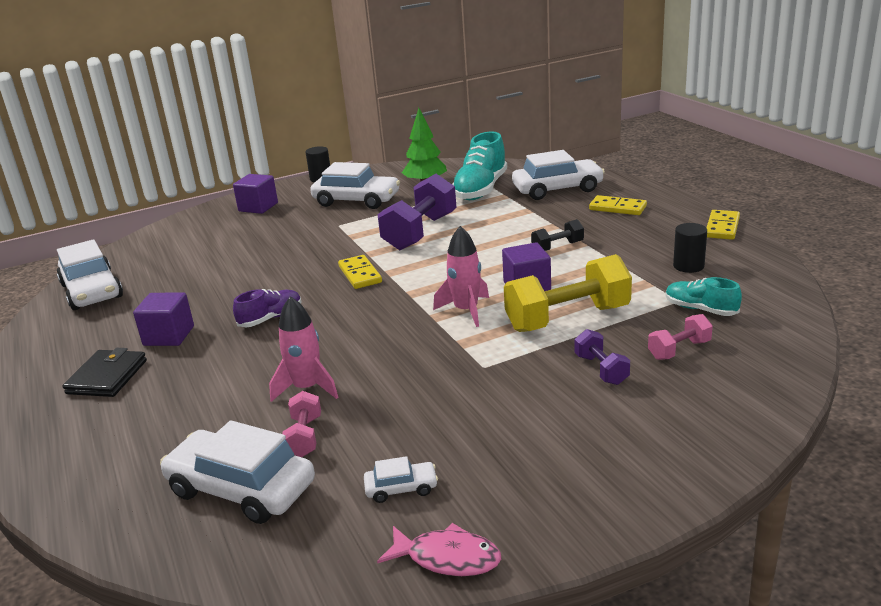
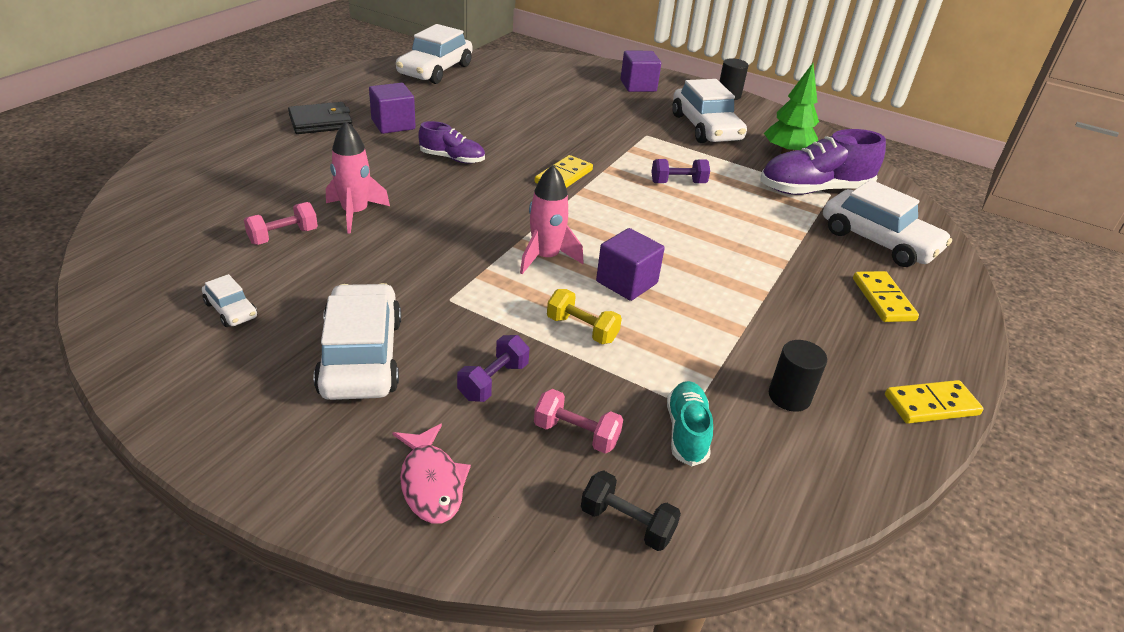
camera: 50 degrees right, 10 degrees up
white car [160,420,315,524] -> white car moved to [314,283,401,400]
purple dumbbell [377,174,457,250] -> purple dumbbell [651,159,710,183], size x0.50
pink fish [377,523,501,576] -> pink fish moved to [393,424,471,524]
turquoise shoe [452,131,507,200] -> purple shoe [761,129,886,195]
yellow dumbbell [504,254,632,332] -> yellow dumbbell [547,289,622,344], size x0.50
black dumbbell [531,219,584,251] -> black dumbbell moved to [581,470,681,551]

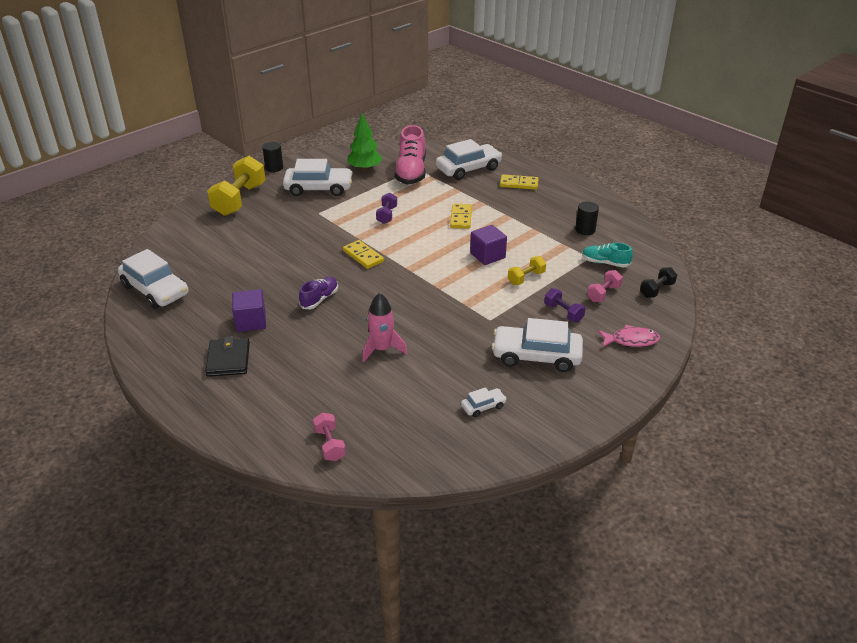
camera: 70 degrees left, 0 degrees up
pink dumbbell [244,202,318,245] -> pink dumbbell moved to [313,413,346,461]
pink rocket [520,165,583,274] -> none
purple cube [620,51,661,92] -> yellow dumbbell [207,156,266,216]
purple shoe [761,129,886,195] -> pink shoe [394,125,426,185]
yellow domino [885,380,984,424] -> yellow domino moved to [450,204,472,229]

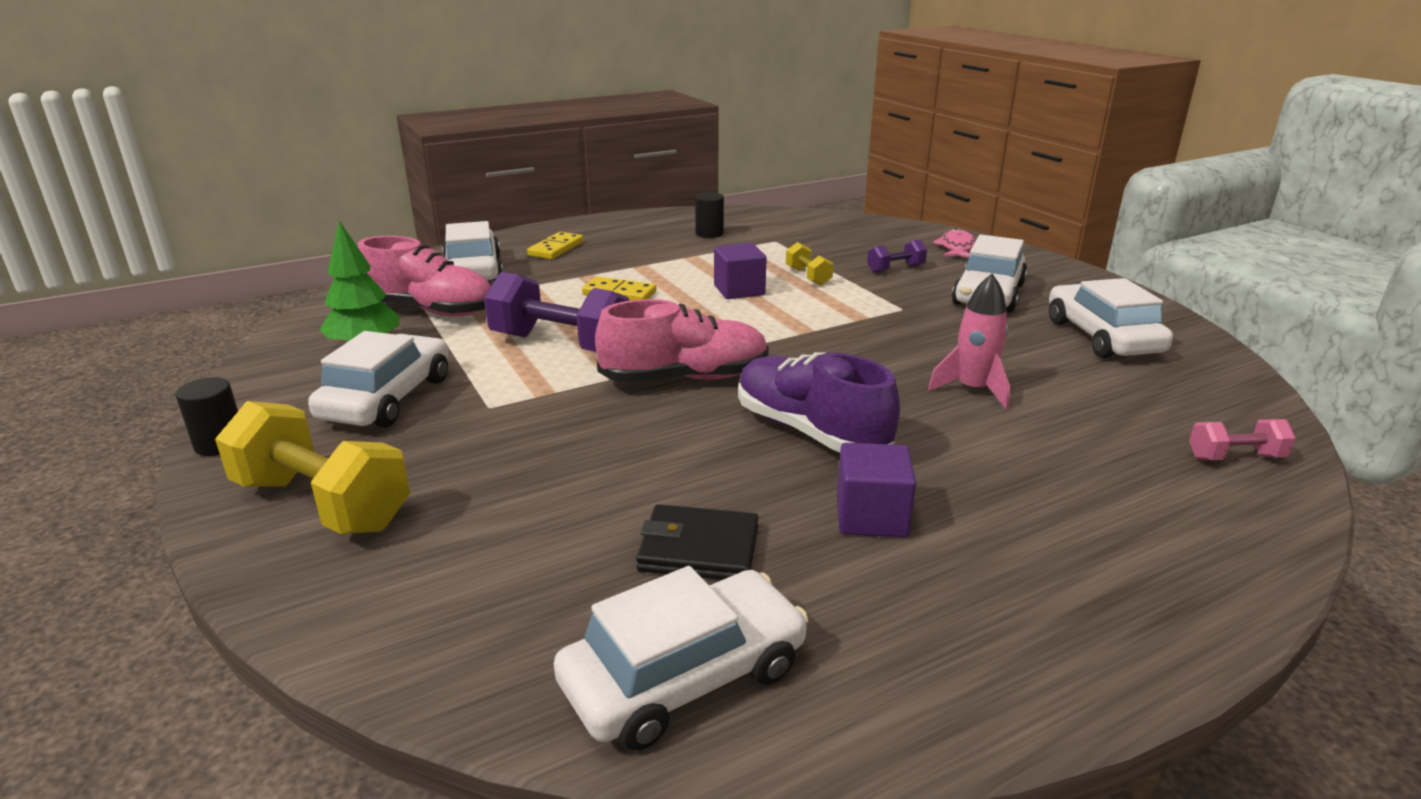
camera: 75 degrees left, 10 degrees down
black wallet [205,336,250,377] -> black wallet moved to [636,504,759,580]
purple shoe [299,277,338,309] -> purple shoe [738,352,900,453], size x1.80
yellow domino [343,240,384,269] -> pink shoe [595,299,769,383]
purple dumbbell [376,193,397,224] -> purple dumbbell [484,272,630,352], size x2.02
white car [461,387,507,417] -> white car [1049,278,1173,358], size x2.15
turquoise shoe [582,243,633,267] -> none
pink dumbbell [587,270,623,302] -> none
black dumbbell [640,267,677,298] -> none

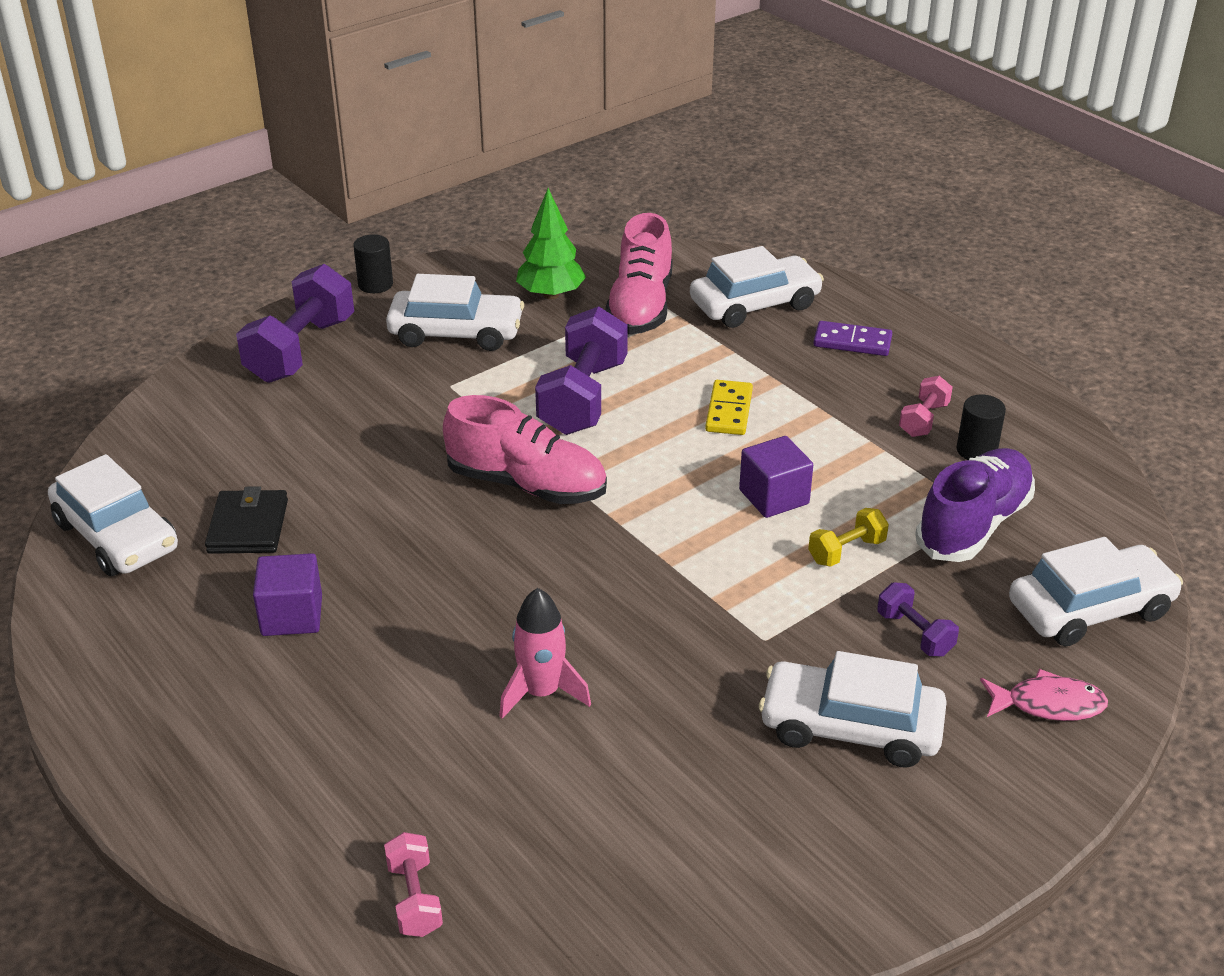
camera: 80 degrees right, 10 degrees up
yellow dumbbell [215,401,410,534] -> purple dumbbell [236,264,354,383]
yellow domino [527,232,584,259] -> purple domino [813,321,892,356]
pink shoe [595,299,769,383] -> pink shoe turned 45 degrees counterclockwise [443,395,607,504]
purple shoe [738,352,900,453] -> purple shoe moved to [915,448,1035,562]
white car [1049,278,1173,358] -> white car moved to [1009,537,1183,646]
none -> pink dumbbell [899,376,953,437]

